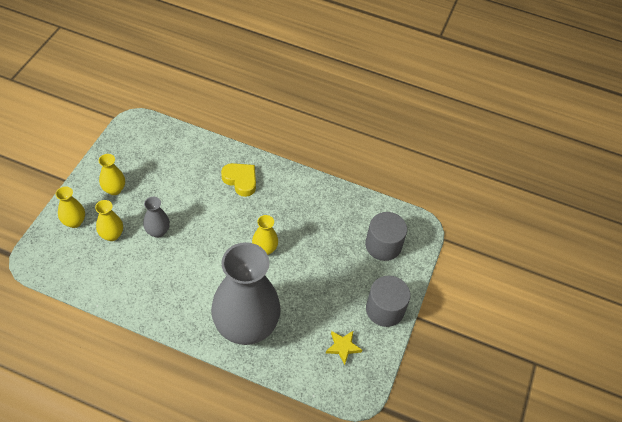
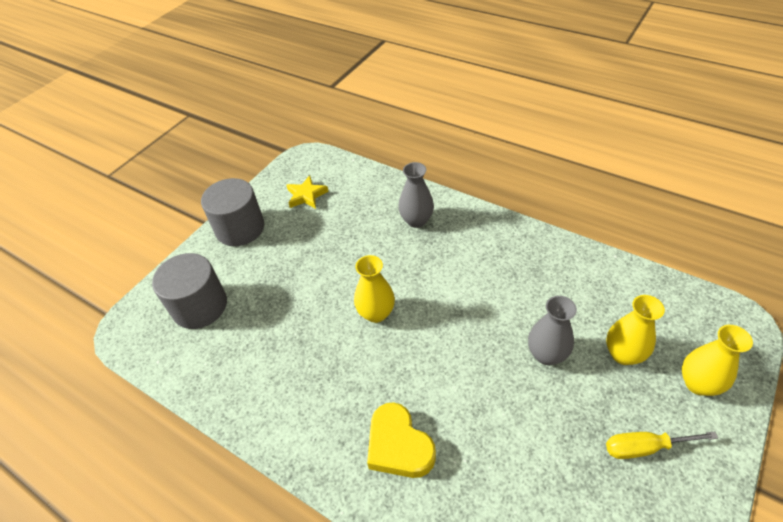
camera: 160 degrees left, 5 degrees down
yellow vase [99,154,125,195] -> yellow screwdriver [606,431,718,459]
grey vase [211,242,281,345] -> grey vase [398,162,434,228], size x0.42

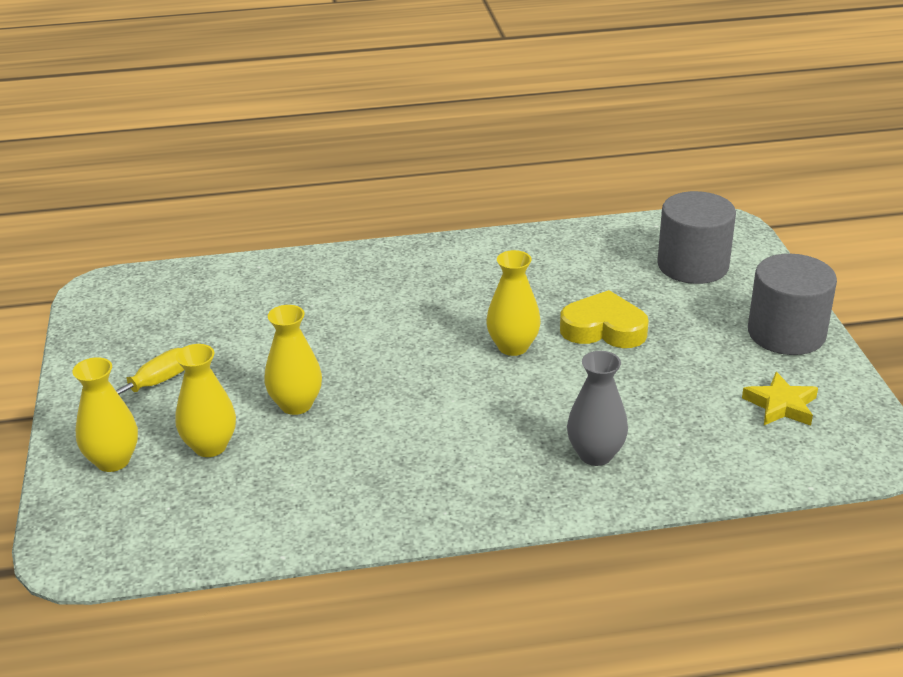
camera: 135 degrees right, 15 degrees down
yellow heart [367,402,436,478] -> yellow heart moved to [560,290,649,348]
grey vase [528,296,577,365] -> yellow vase [264,305,322,415]

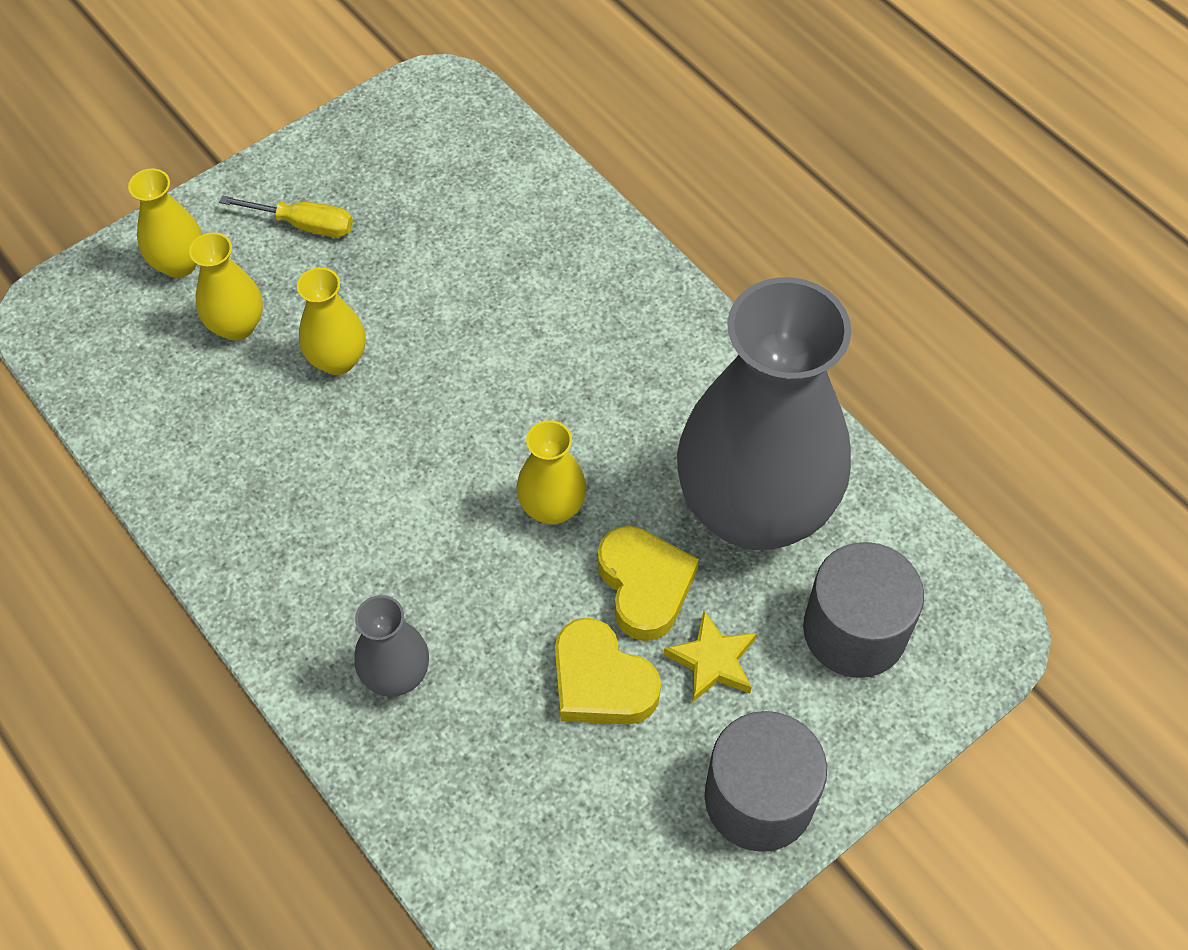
camera: 60 degrees right, 25 degrees up
yellow star [742,372,818,426] -> yellow star moved to [664,610,757,703]
none -> yellow heart [555,618,661,724]
none -> grey vase [677,277,851,550]

